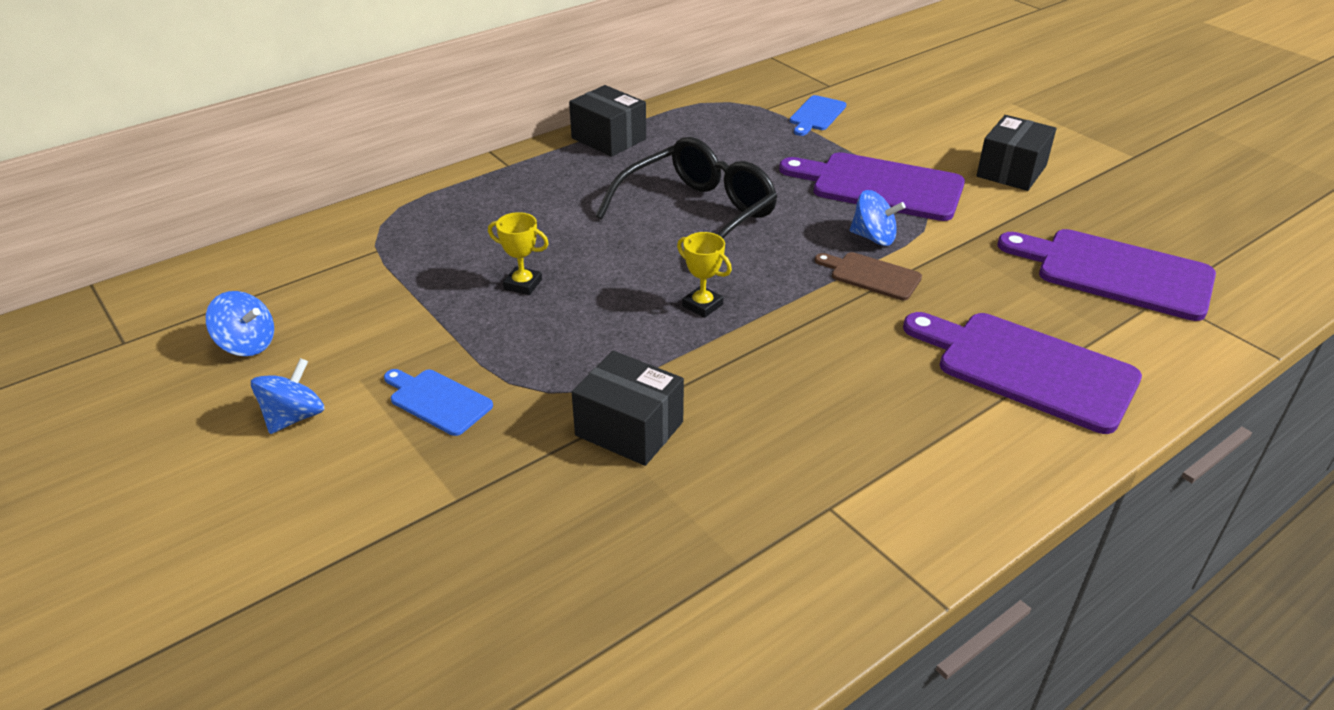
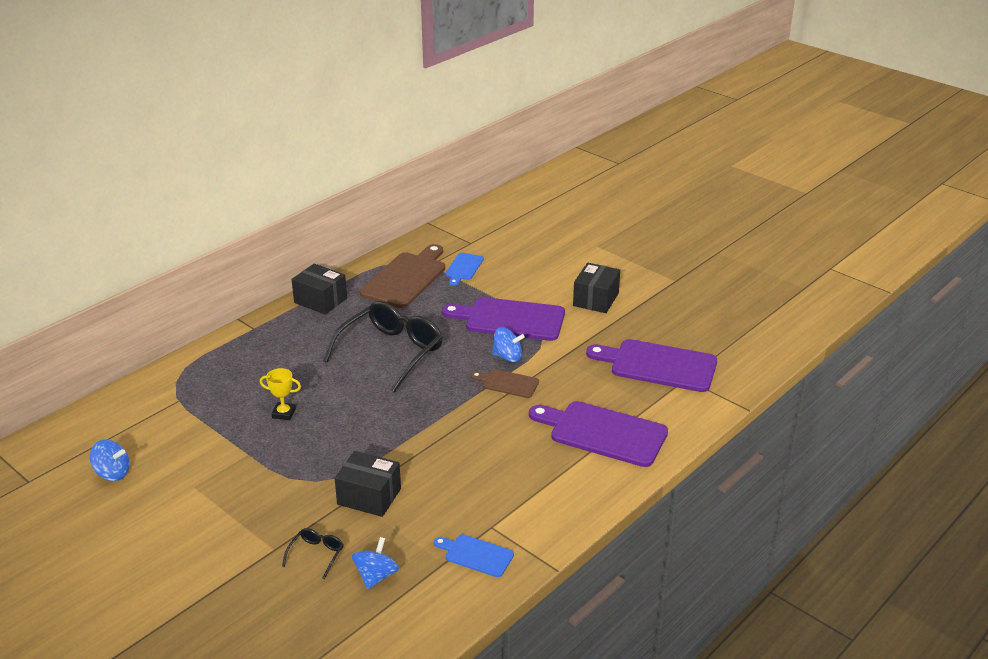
camera: 10 degrees left, 5 degrees down
blue spinning top [251,358,325,434] -> blue spinning top moved to [352,537,399,590]
blue cutting board [384,369,493,436] -> blue cutting board moved to [434,534,514,577]
yellow trophy [677,232,732,318] -> none
none -> black glasses [282,528,344,580]
none -> brown cutting board [360,244,445,308]

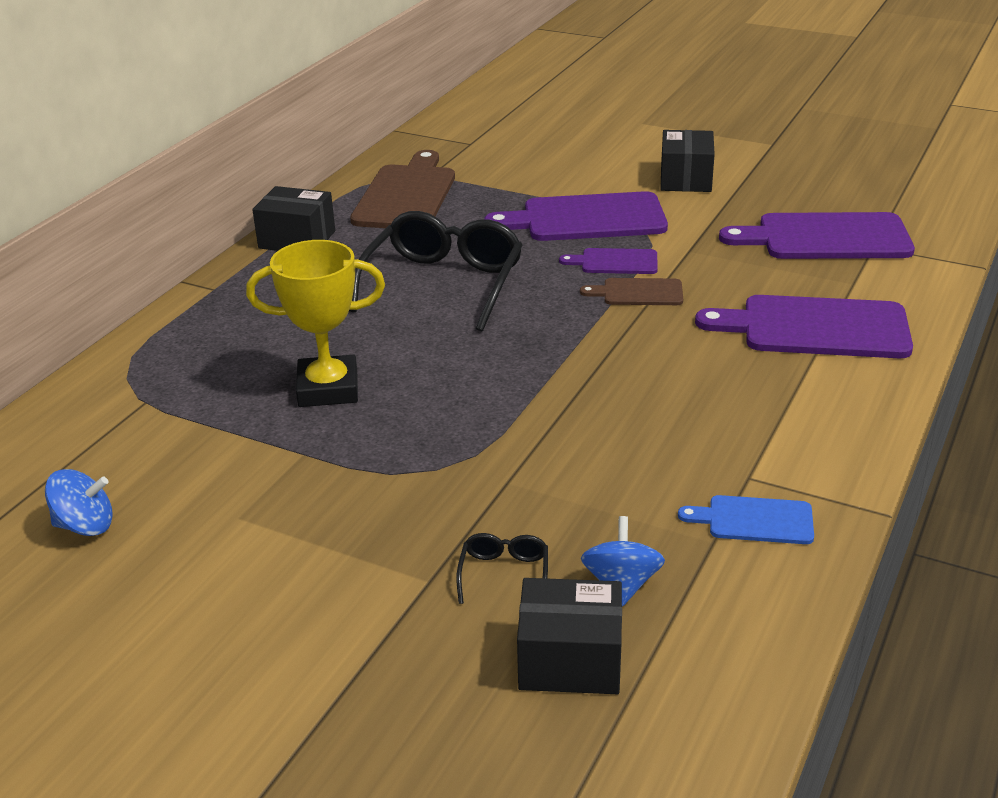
camera: 15 degrees left, 0 degrees up
yellow trophy [260,368,301,420] -> yellow trophy [246,240,385,407], size x1.92
black box [335,451,401,517] -> black box moved to [517,578,622,694]
blue cutting board [445,253,484,286] -> none
blue spinning top [492,327,525,363] -> purple cutting board [559,248,658,274]

